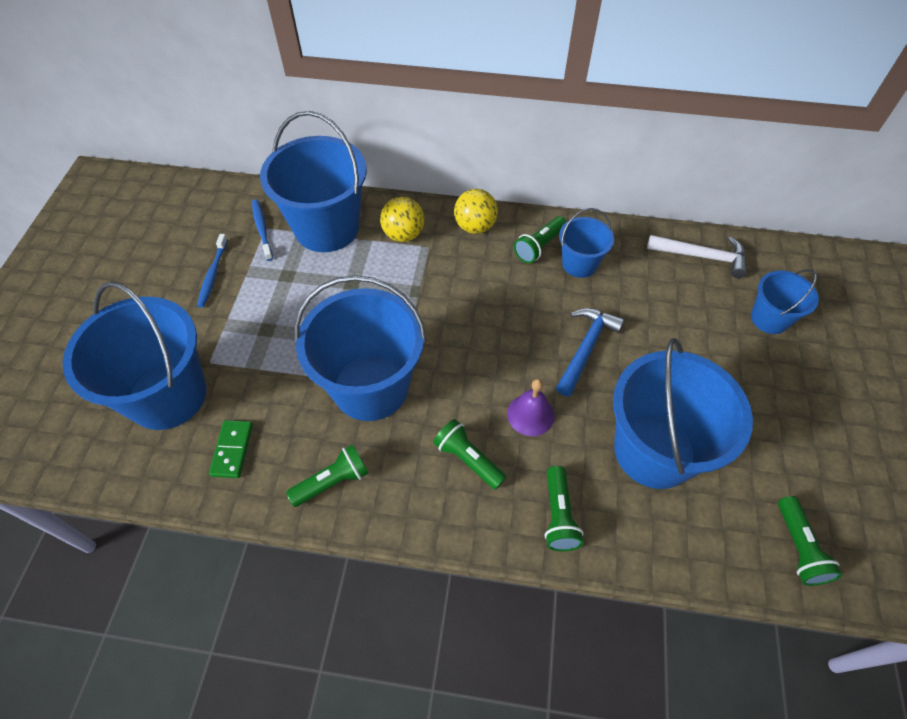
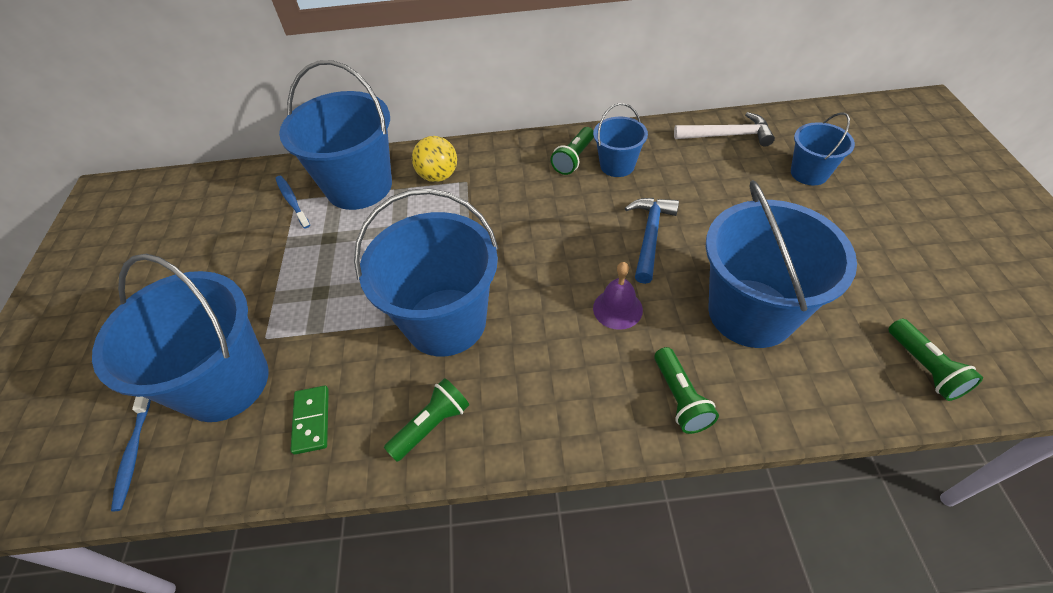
camera: 10 degrees left, 5 degrees down
blue toothbrush [197,234,228,308] -> blue toothbrush moved to [111,397,151,512]
green flashlight [433,419,507,490] -> none
yellow ball [454,189,498,234] -> none

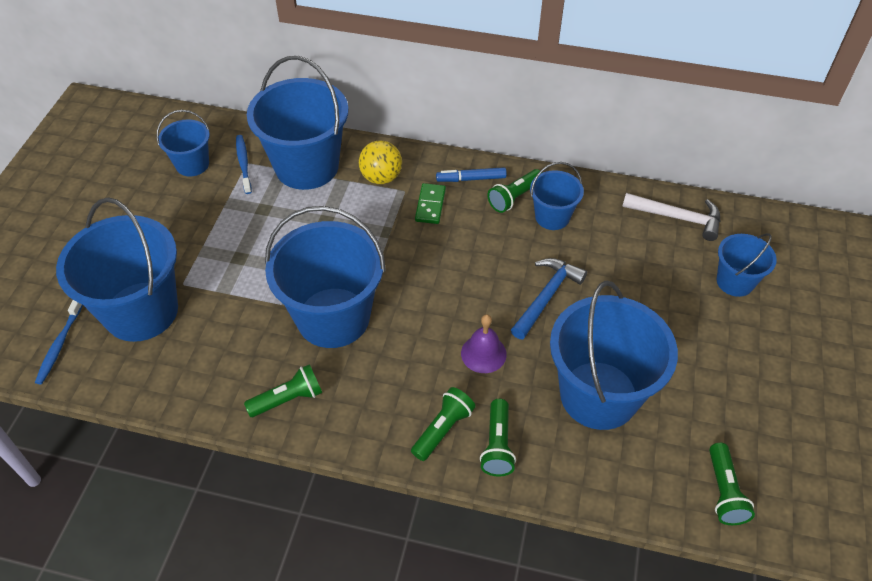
camera: 15 degrees right, 0 degrees up
green domino [290,386,329,455] -> green domino moved to [415,183,446,224]
none -> blue bucket [156,110,210,177]
none -> green flashlight [411,387,476,461]
none -> blue marker [436,167,507,182]

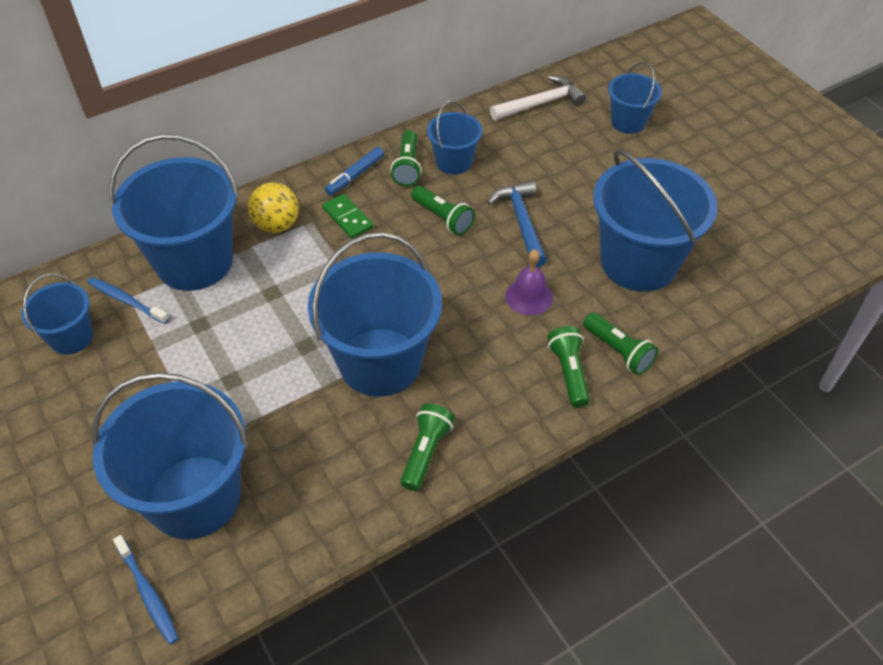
camera: 45 degrees left, 0 degrees up
green flashlight [709,443,755,525] -> green flashlight moved to [411,186,475,235]

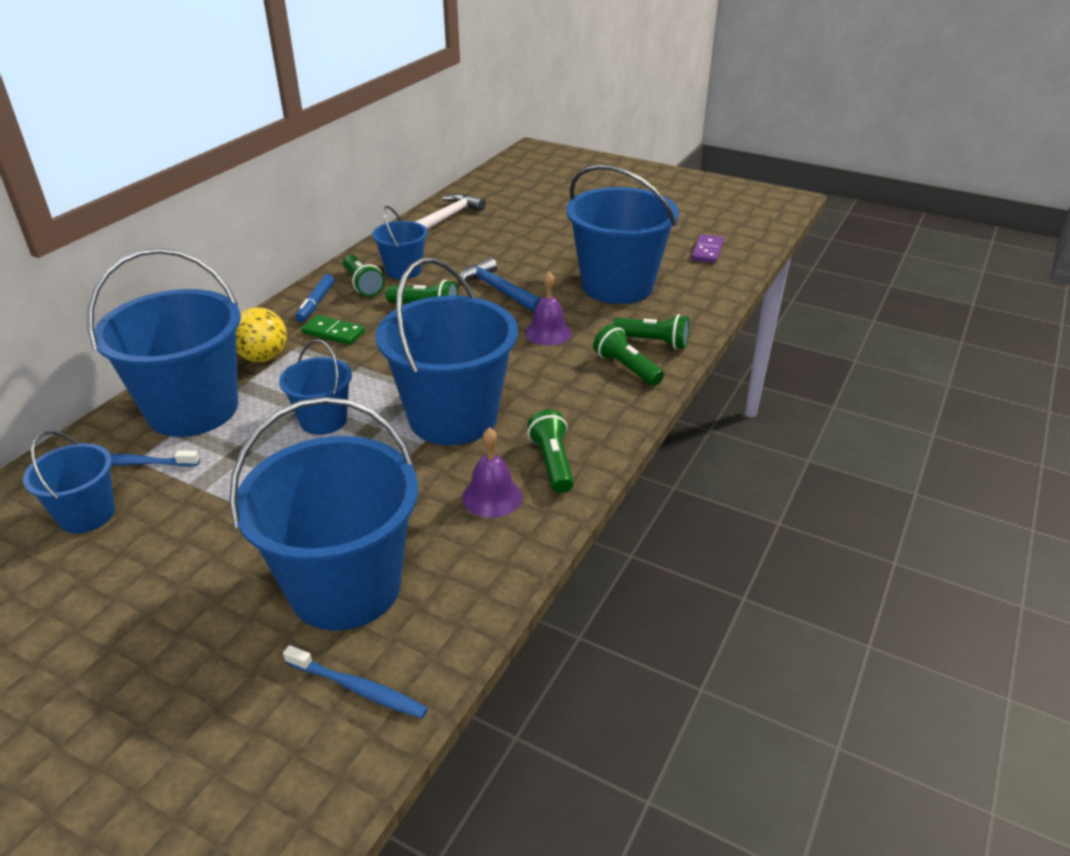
camera: 30 degrees left, 15 degrees down
blue bucket [608,62,662,134] -> blue bucket moved to [279,340,352,435]
none -> purple bell [462,427,522,518]
none -> purple domino [691,234,724,263]

